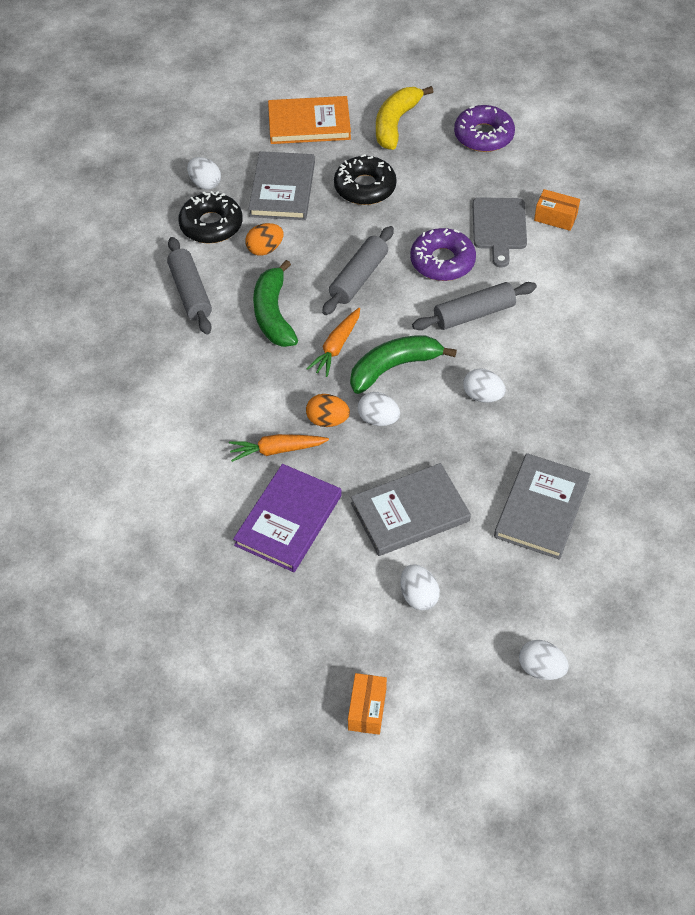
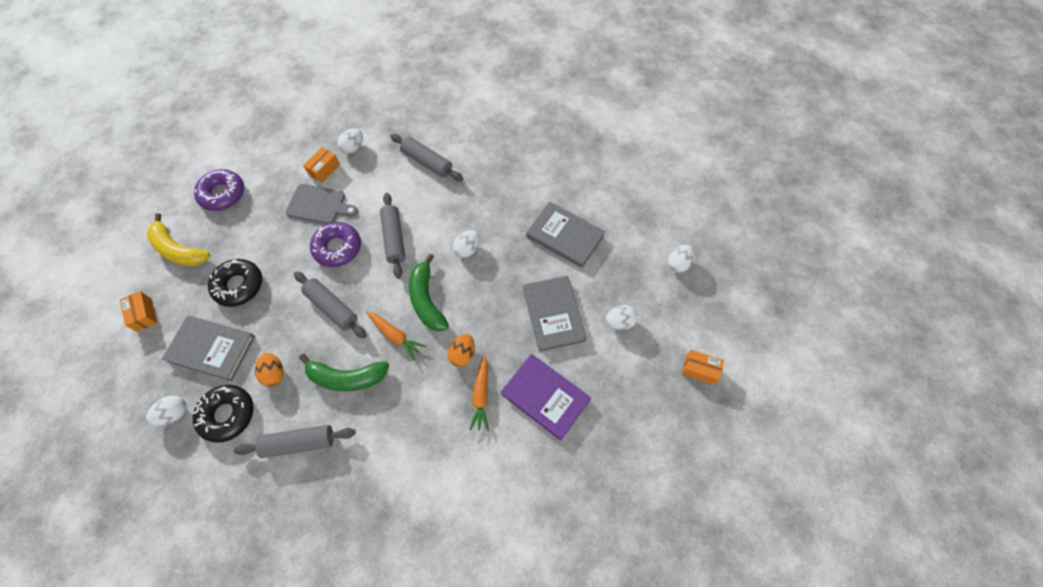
camera: 80 degrees left, 10 degrees up
orange book [268,96,351,144] -> orange box [120,291,157,332]
white egg [358,392,400,426] -> white egg moved to [338,128,363,154]
none -> grey rolling pin [390,134,463,181]

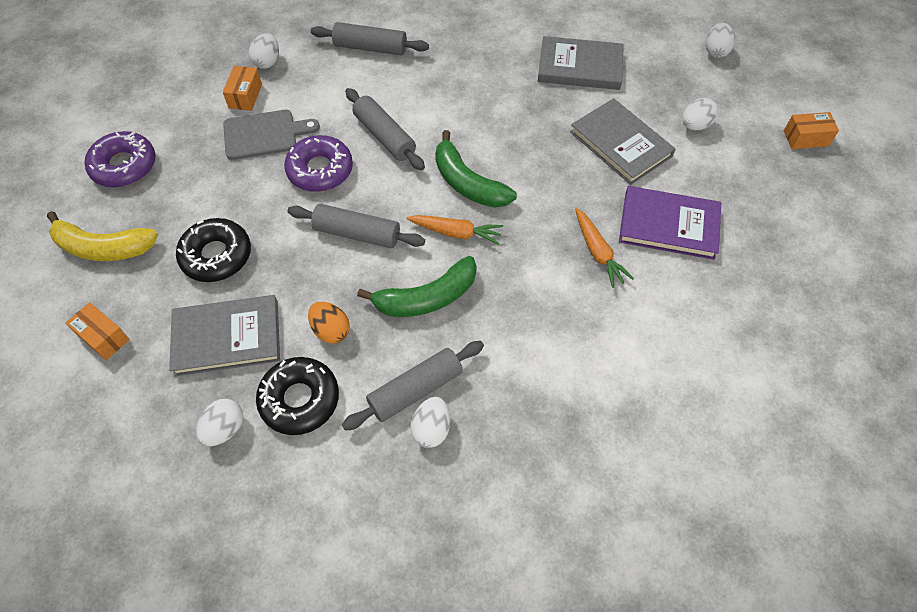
camera: 25 degrees left, 5 degrees down
orange egg [448,334,475,367] -> none
white egg [453,230,480,258] -> white egg moved to [410,397,450,448]

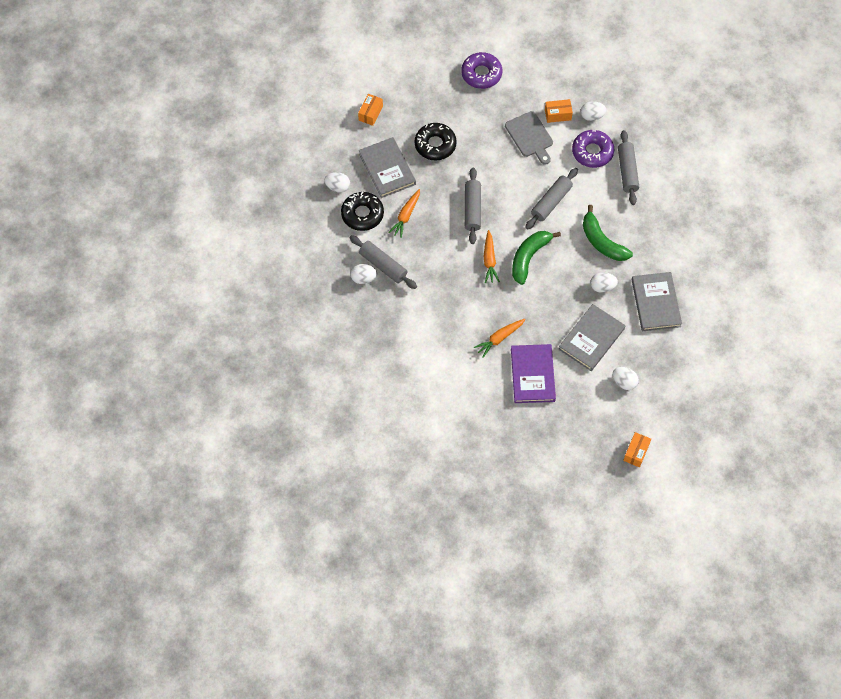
camera: 75 degrees right, 5 degrees up
yellow banana [47,211,158,261] -> none
purple donut [284,135,353,192] -> purple donut moved to [572,130,614,168]
orange egg [308,302,350,343] -> orange carrot [388,189,420,238]
green banana [357,256,477,317] -> green banana moved to [583,205,633,261]
white egg [705,23,735,58] -> white egg moved to [591,272,618,293]
orange box [784,112,839,149] -> orange box turned 45 degrees clockwise [623,432,651,467]

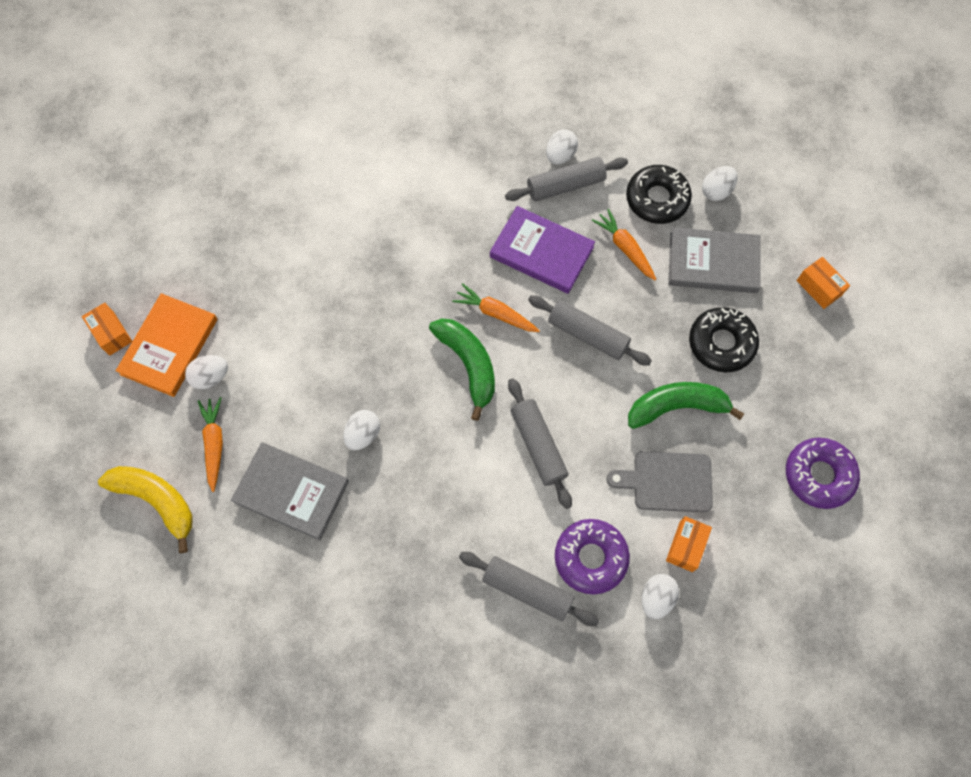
camera: 120 degrees right, 5 degrees up
orange carrot [474,319,526,358] -> orange carrot moved to [198,397,223,492]
purple book [511,344,556,403] -> purple book moved to [490,206,595,294]
grey book [559,304,625,371] -> none
green banana [583,205,633,261] -> green banana moved to [628,382,744,429]
none -> yellow banana [98,466,193,553]
none -> orange book [116,293,218,397]

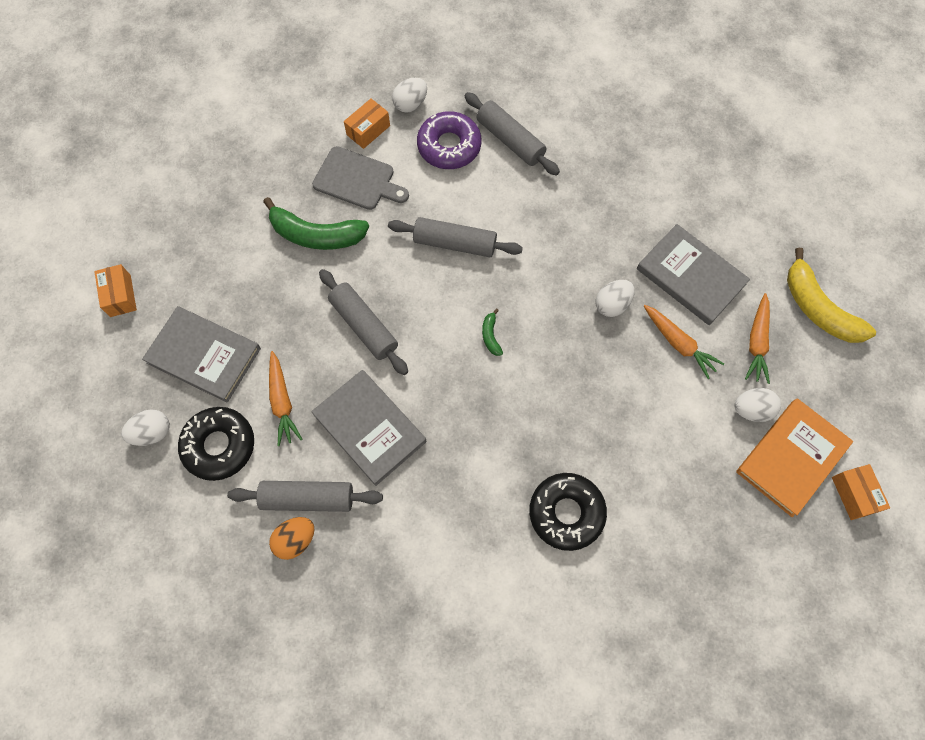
camera: 160 degrees left, 0 degrees up
green banana [429,318,495,421] -> green banana [482,308,503,356], size x0.44
orange carrot [452,283,540,332] -> orange carrot moved to [644,305,724,379]
purple book [490,206,595,294] -> grey book [311,370,426,486]
grey rolling pin [508,378,572,509] -> grey rolling pin turned 75 degrees counterclockwise [388,217,523,257]
white egg [546,129,578,164] -> orange egg [269,517,314,560]
black donut [689,307,759,372] -> black donut moved to [529,473,607,551]
purple donut [786,438,860,509] -> none

